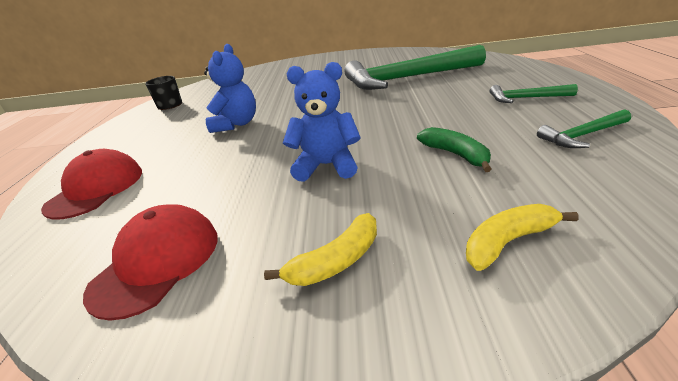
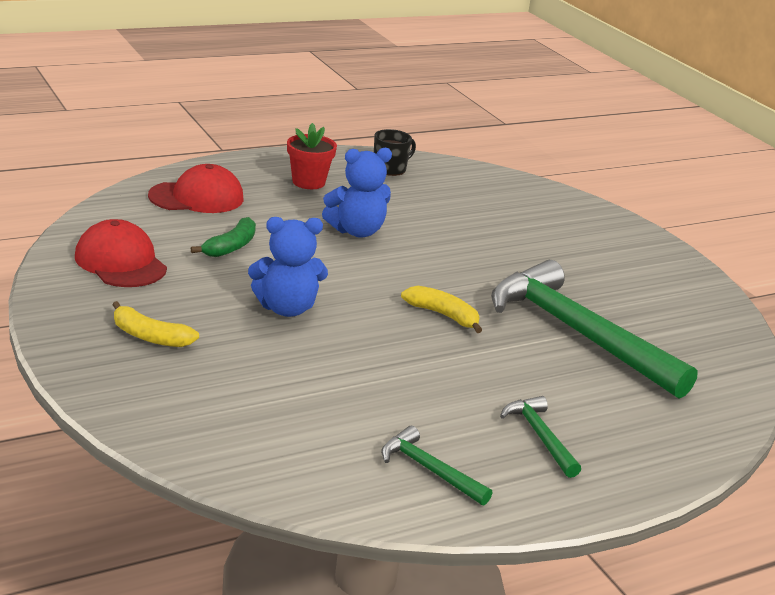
camera: 55 degrees right, 5 degrees down
red cap [83,204,218,321] -> red cap turned 120 degrees counterclockwise [75,219,167,287]
blue teddy bear [283,62,361,182] -> blue teddy bear turned 105 degrees clockwise [248,217,328,317]
green banana [417,127,491,172] -> green banana moved to [190,217,256,257]
yellow banana [466,204,579,271] -> yellow banana moved to [401,286,482,333]
none -> red flower pot [287,123,337,189]

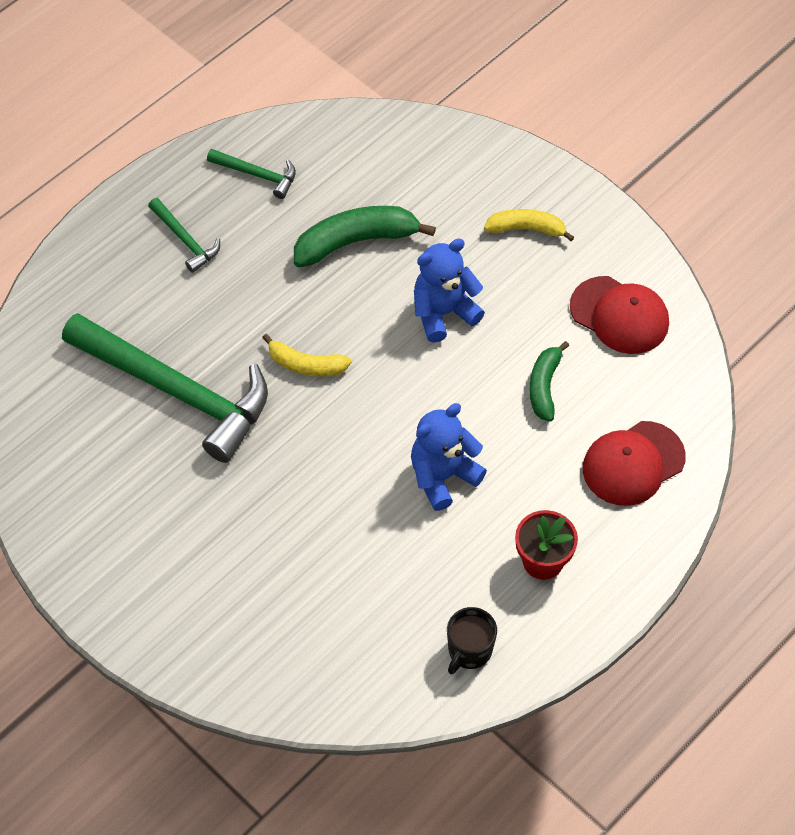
camera: 165 degrees right, 30 degrees up
none -> green banana [294,206,436,268]

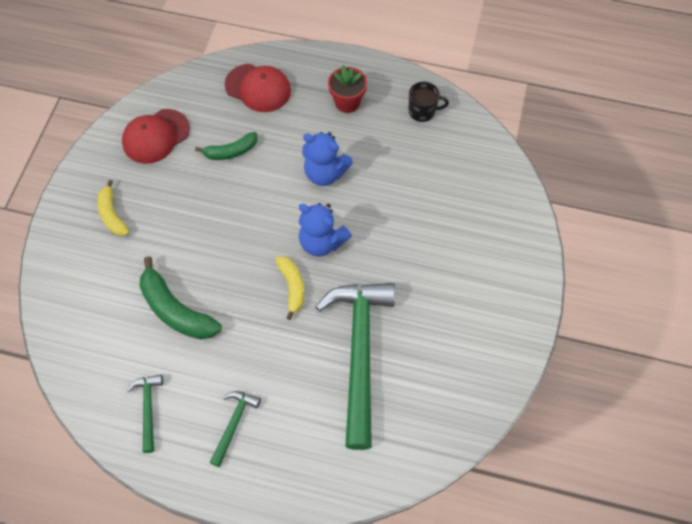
camera: 120 degrees left, 5 degrees up
blue teddy bear [414,239,485,343] -> blue teddy bear moved to [298,203,352,257]
red cap [570,276,669,354] -> red cap turned 135 degrees counterclockwise [122,109,190,164]

